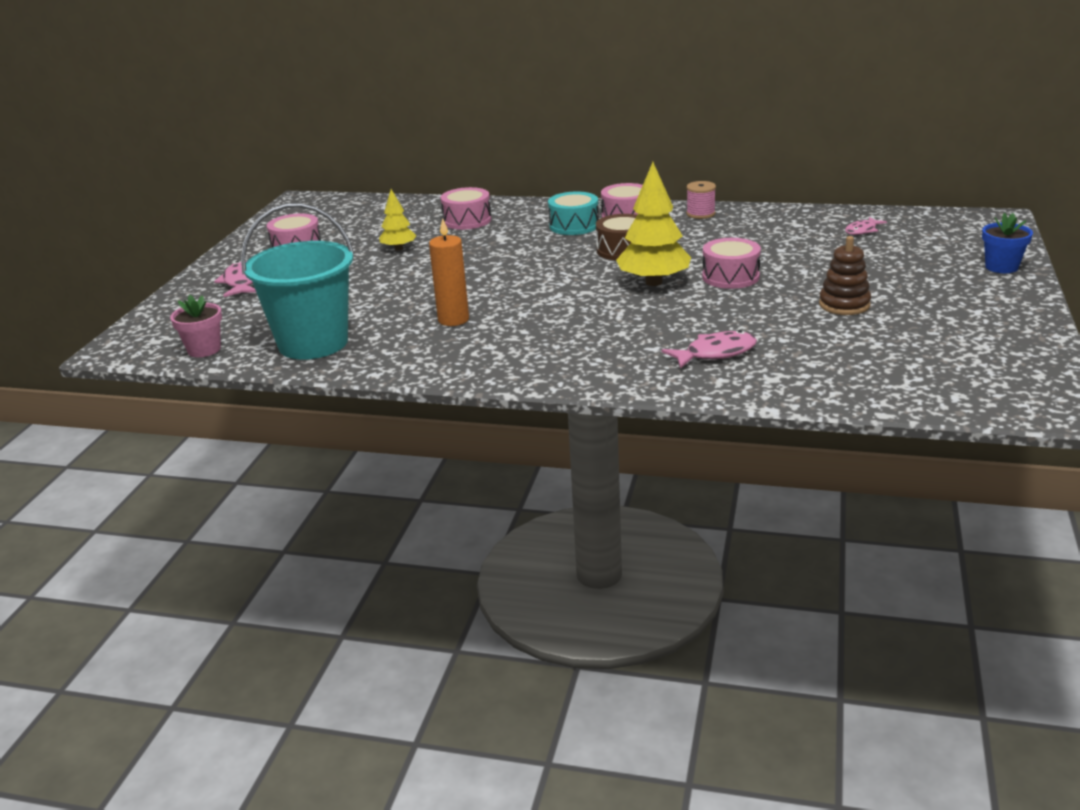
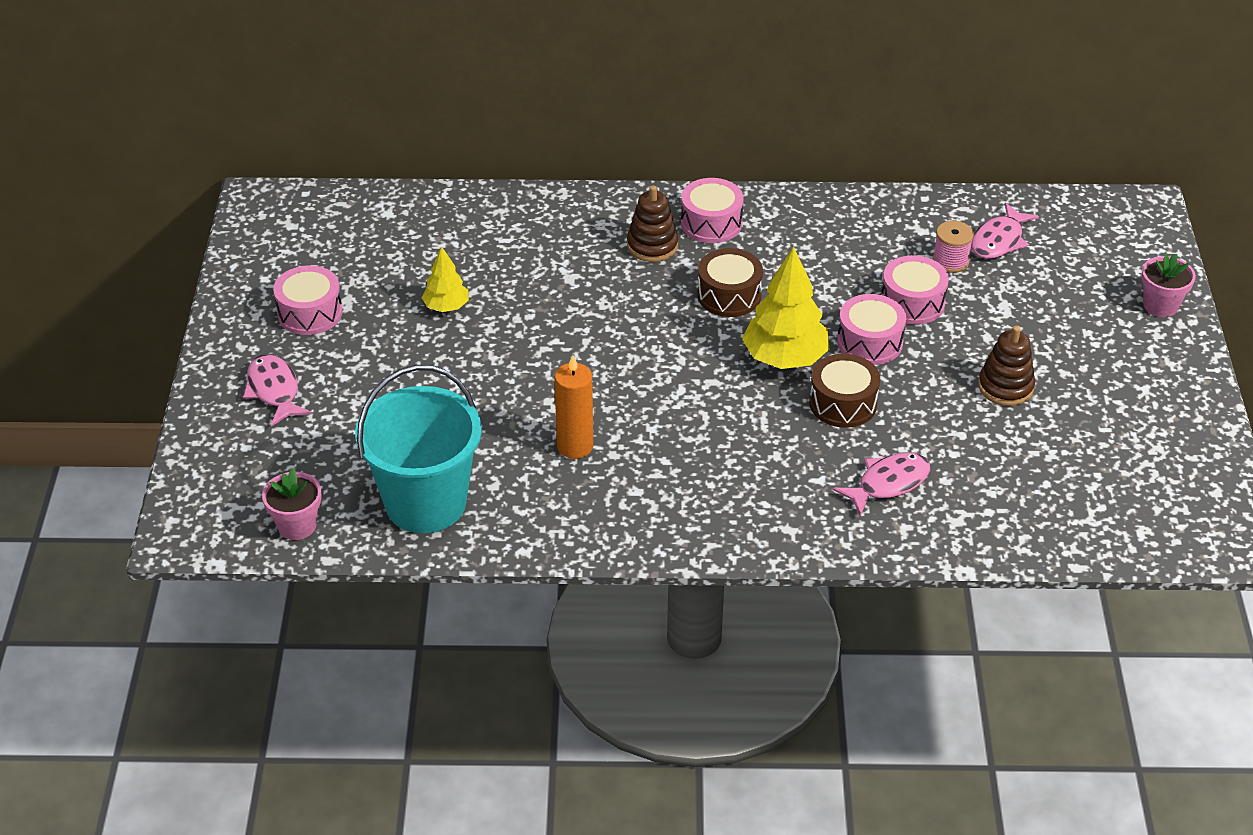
camera: 15 degrees left, 15 degrees up
pink drum [441,187,491,230] -> pink drum moved to [881,255,949,325]
turquoise drum [548,192,599,235] -> brown stacking toy [627,185,678,262]
pink spool [686,181,716,219] -> pink spool moved to [933,221,974,273]
pink fish [845,217,887,235] -> pink fish [971,203,1039,259], size x1.53
blue flower pot [982,213,1033,273] -> pink flower pot [1141,254,1196,317]
none -> brown drum [809,354,880,428]

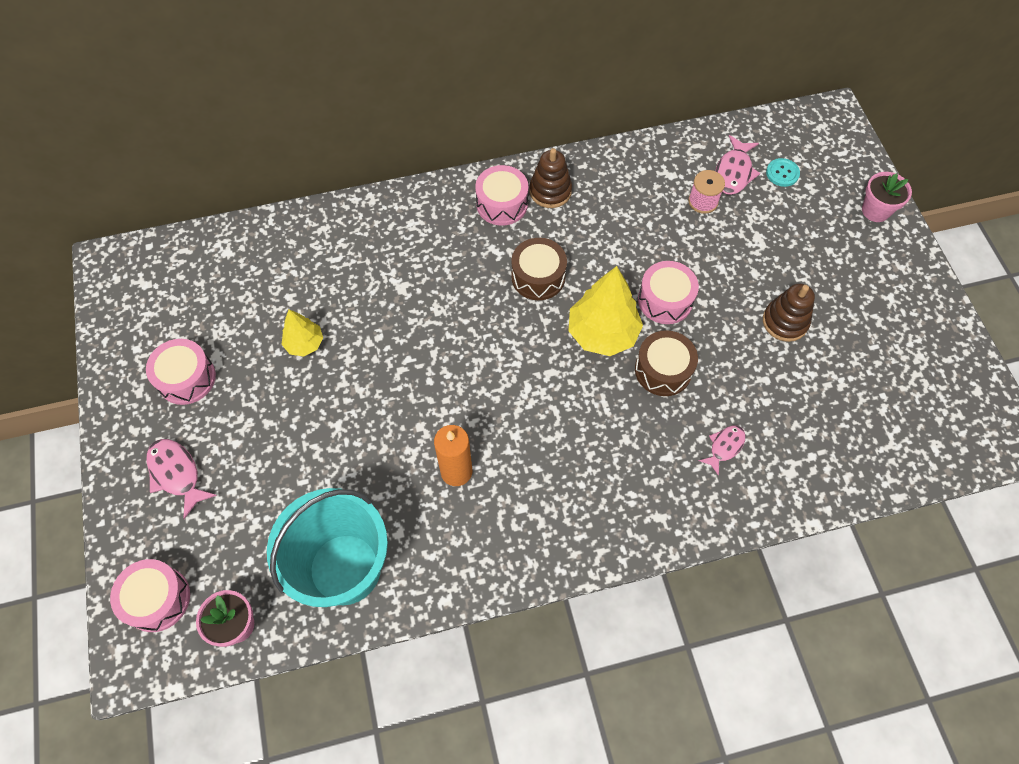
camera: 15 degrees left, 20 degrees up
brown stacking toy [627,185,678,262] -> brown stacking toy moved to [530,148,572,208]
pink fish [833,452,930,516] -> pink fish [699,425,745,476], size x0.65
pink drum [881,255,949,325] -> pink drum moved to [110,559,190,632]
none -> turquoise button [766,158,800,187]

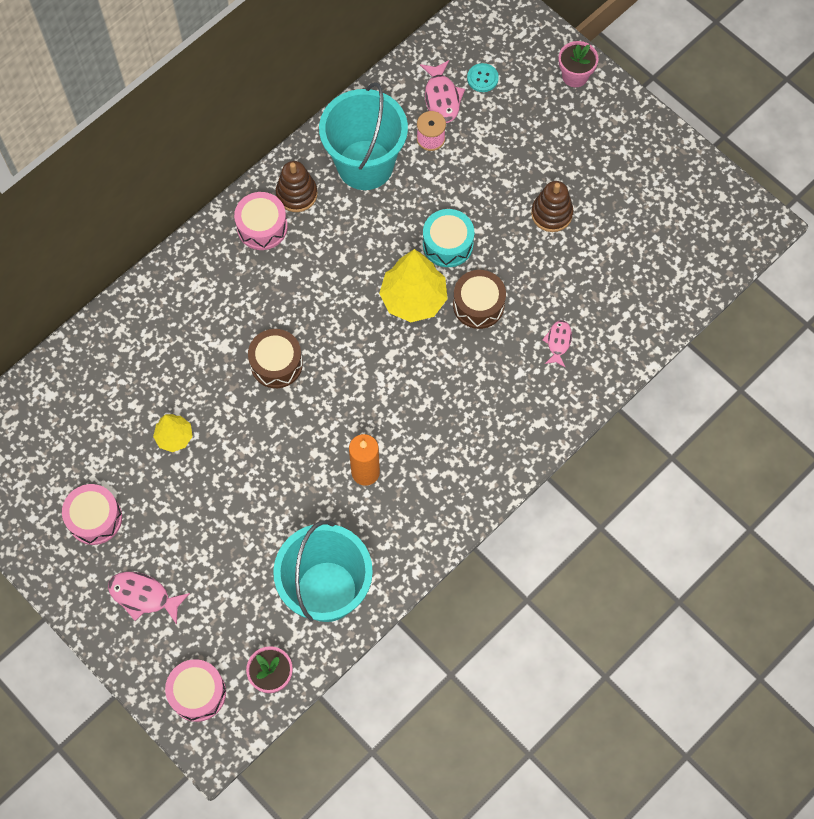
camera: 30 degrees left, 5 degrees up
brown drum [511,238,567,300] -> brown drum moved to [248,329,303,388]
pink drum [638,261,699,324] -> turquoise drum [423,209,474,267]
none -> turquoise bucket [319,82,408,190]

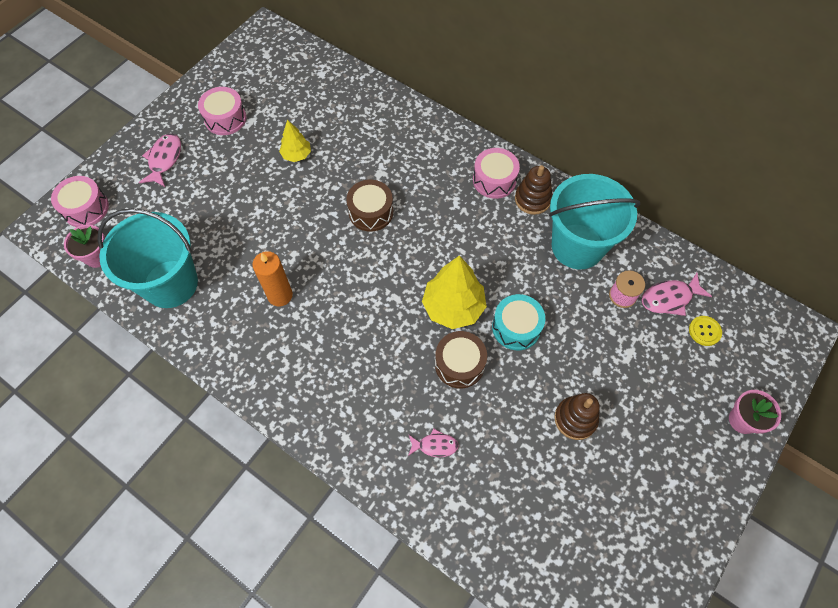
camera: 80 degrees right, 5 degrees down
turquoise button [467,63,499,92] -> yellow button [689,316,722,346]

